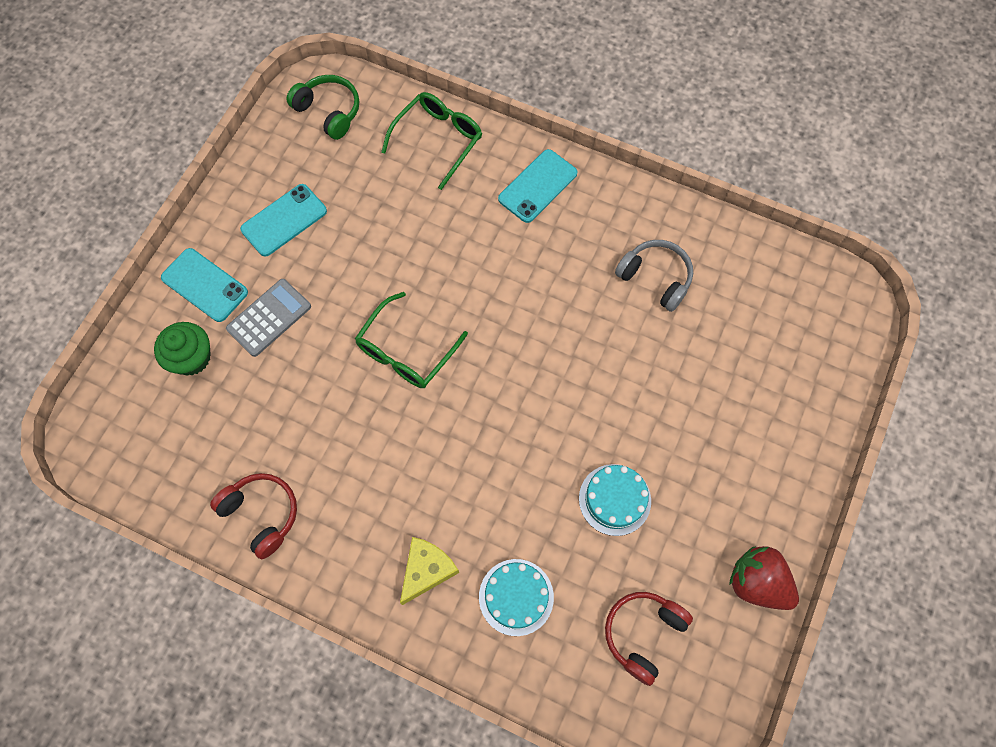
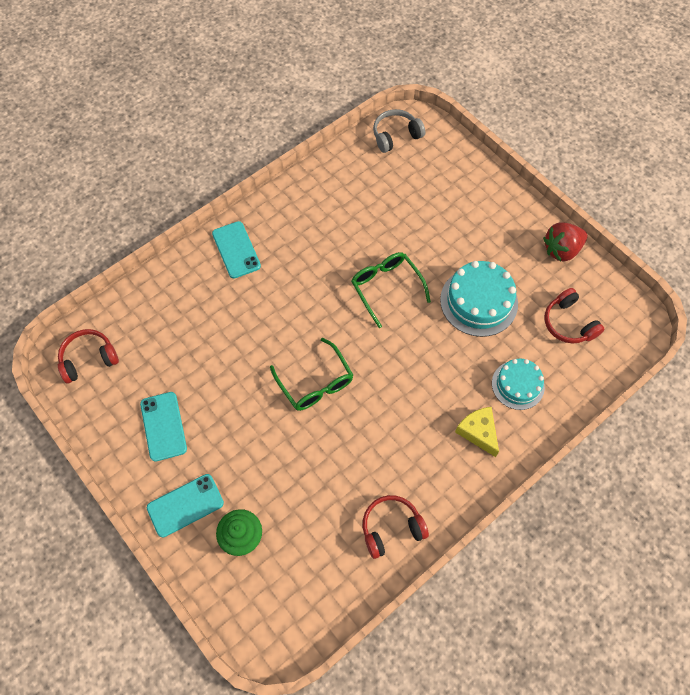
camera: 65 degrees left, 5 degrees down
grey calculator [226,279,311,357] -> none
green headphones [286,75,359,140] -> red headphones [58,329,119,383]
green glasses [381,92,482,190] -> green glasses moved to [351,252,431,328]
turquoise cake [579,464,651,536] -> turquoise cake [440,261,518,337], size x1.55
grey headphones [615,240,693,312] -> grey headphones moved to [373,109,425,153]

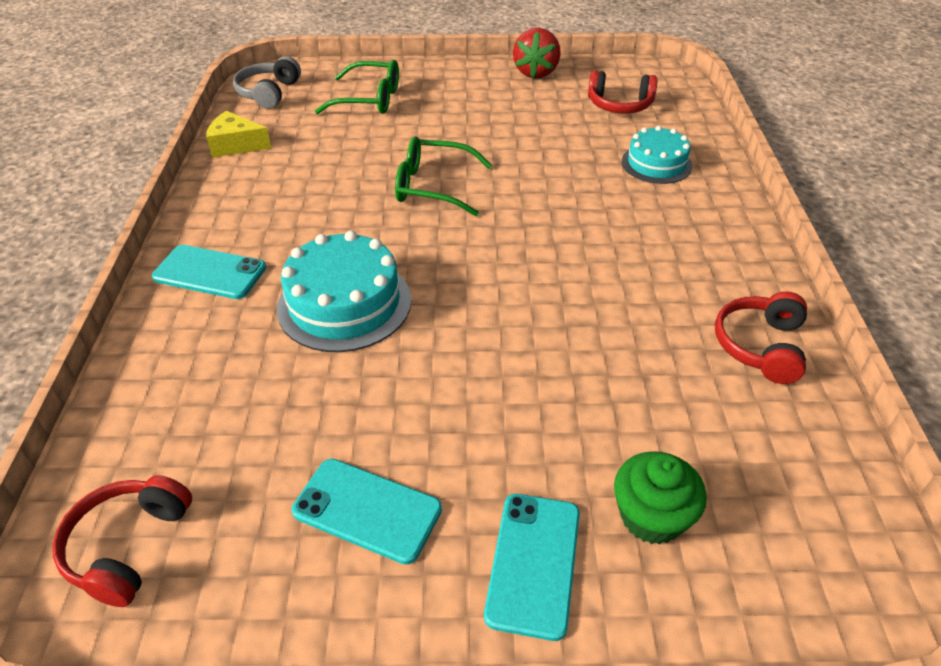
camera: 50 degrees left, 20 degrees down
green glasses [270,338,353,411] -> green glasses moved to [315,60,399,114]
turquoise cake [440,261,518,337] -> turquoise cake moved to [277,231,411,352]
yellow cheese [455,407,499,457] -> yellow cheese moved to [206,111,271,158]

